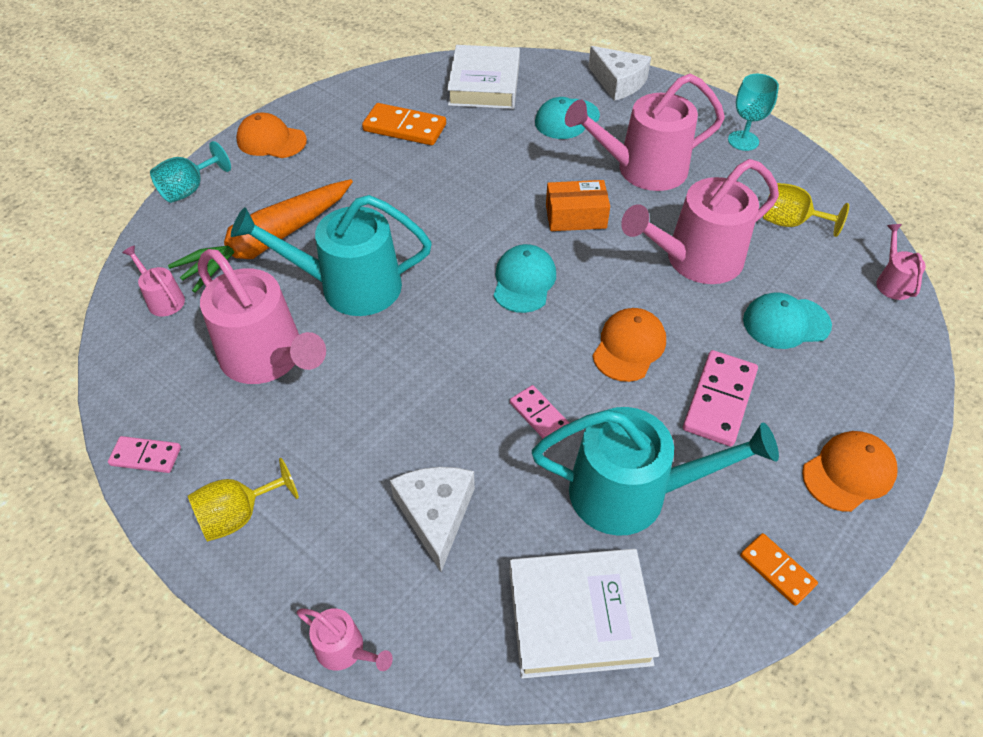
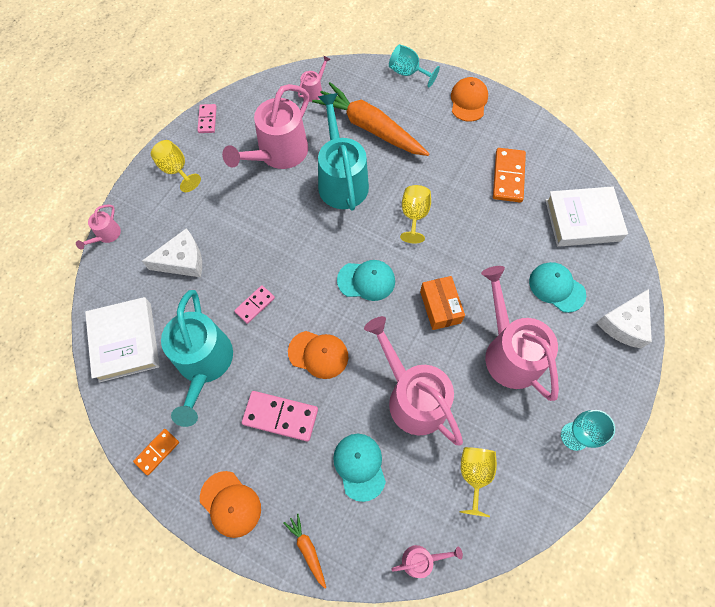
camera: 80 degrees right, 15 degrees up
none -> orange carrot [283,514,326,589]
none -> yellow goblet [400,185,431,243]

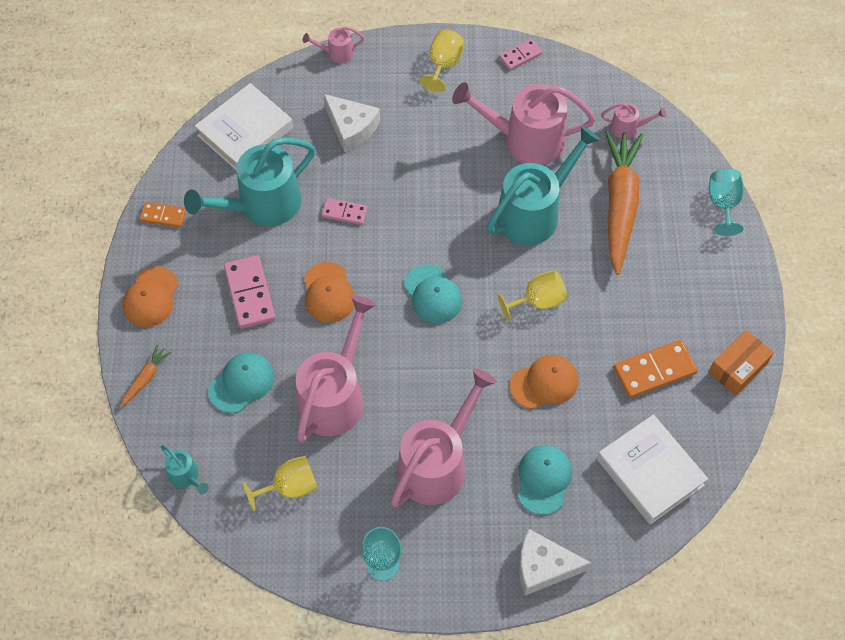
camera: 60 degrees right, 5 degrees down
pink watering can [391,545,463,578] -> turquoise watering can [161,445,209,494]
orange box [420,276,465,330] -> orange box moved to [709,330,774,395]
orange cap [451,77,488,122] -> orange cap moved to [510,355,578,409]

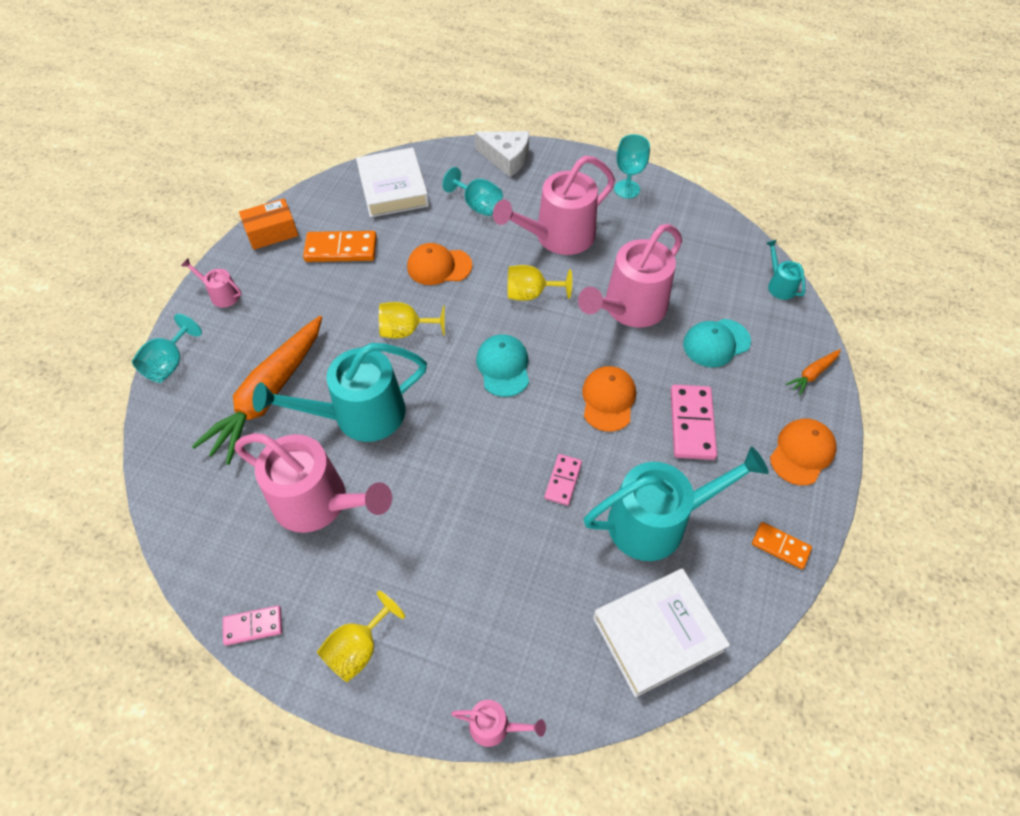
camera: 160 degrees left, 5 degrees down
yellow goblet [243,456,318,511] -> yellow goblet moved to [508,265,572,301]
pink domino [322,198,368,225] -> pink domino turned 75 degrees clockwise [545,454,582,505]
white cheese [323,94,380,152] -> none
turquoise cap [518,445,572,515] -> turquoise goblet [442,167,503,216]
pink watering can [601,103,666,139] -> pink watering can moved to [181,258,242,308]

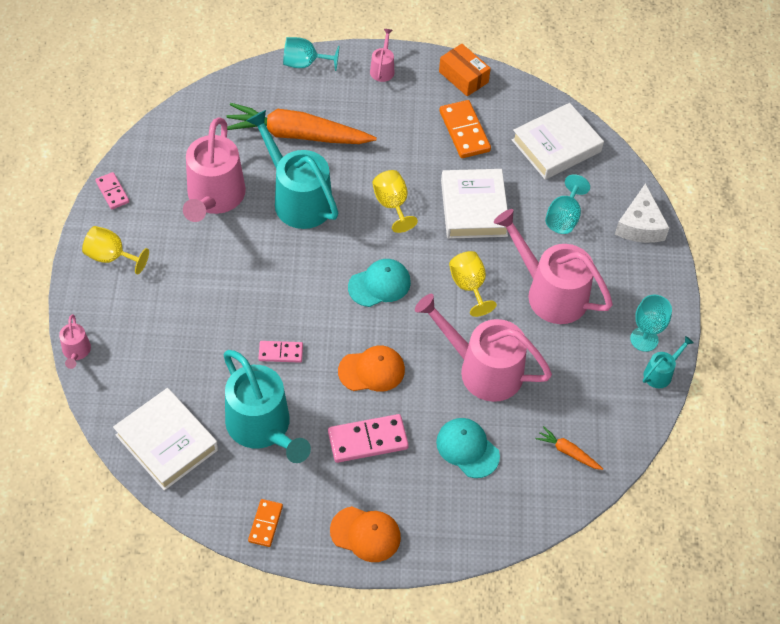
camera: 70 degrees right, 0 degrees up
orange cap [407,243,472,285] -> white book [441,169,508,239]
turquoise watering can [766,240,806,300] -> turquoise watering can moved to [643,336,694,388]
orange carrot [786,349,841,396] -> orange carrot moved to [535,426,603,470]

